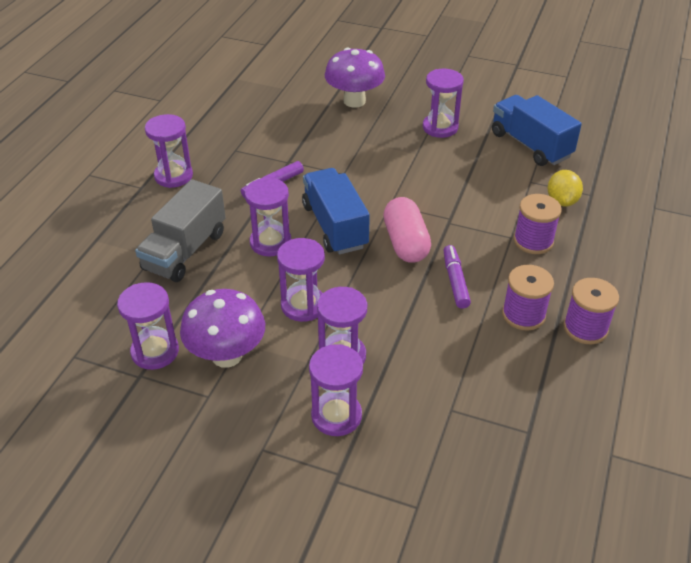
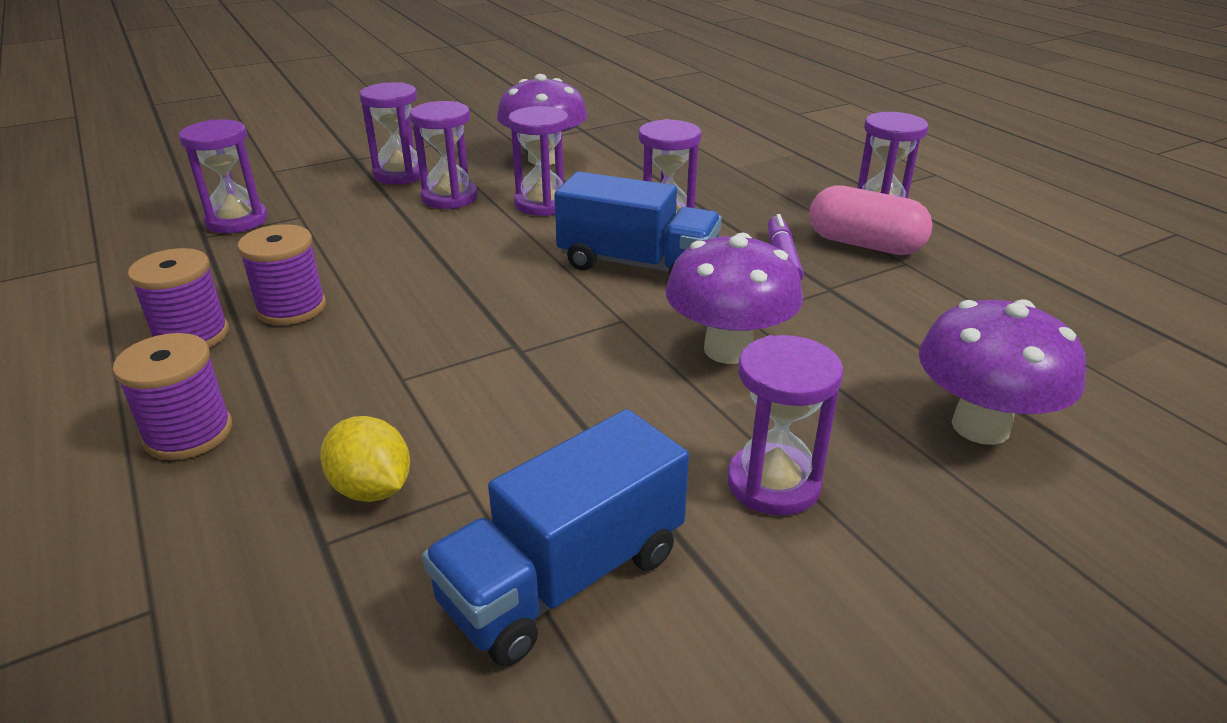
camera: 130 degrees right, 10 degrees down
purple hourglass [117,282,179,370] -> purple hourglass moved to [179,120,268,233]
grey truck [135,179,226,282] -> none
pink capsule [383,197,431,263] -> pink capsule moved to [809,185,933,255]
purple marker [443,245,471,309] -> none
blue truck [492,95,582,166] -> blue truck turned 135 degrees clockwise [422,409,689,666]
purple spool [514,194,562,254] -> purple spool moved to [113,333,232,460]
none -> purple mushroom [665,233,803,364]

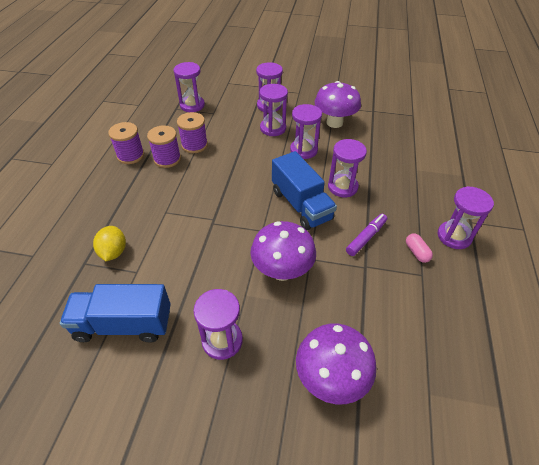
camera: 40 degrees right, 15 degrees up
purple spool [113,333,232,460] -> purple spool moved to [177,112,208,153]
pink capsule [809,185,933,255] -> pink capsule [406,233,433,263], size x0.51

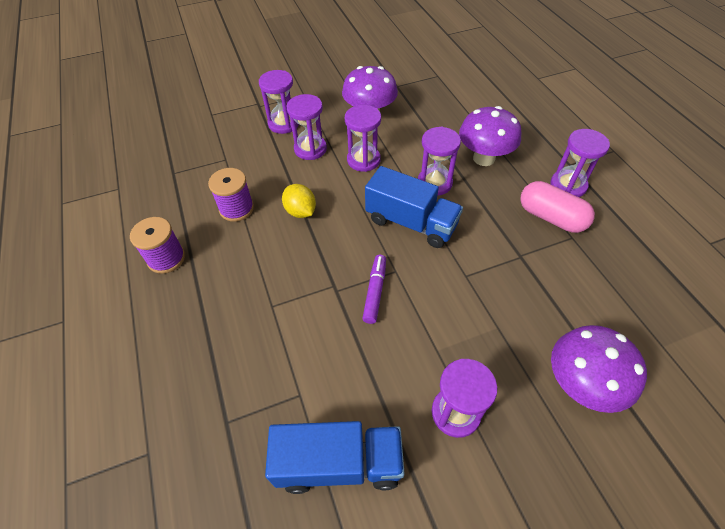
camera: 30 degrees left, 5 degrees up
blue truck [60,284,171,343] -> blue truck turned 150 degrees counterclockwise [265,421,405,494]
yellow lemon [93,226,126,261] -> yellow lemon moved to [282,184,316,218]
purple spool [147,125,181,168] -> none
purple hourglass [173,62,205,112] -> none
purple mushroom [250,221,316,281] -> purple mushroom moved to [459,106,521,166]
purple marker [346,214,387,256] -> purple marker moved to [362,255,386,324]
pink capsule [406,233,433,263] -> pink capsule [520,181,595,233], size x1.97

